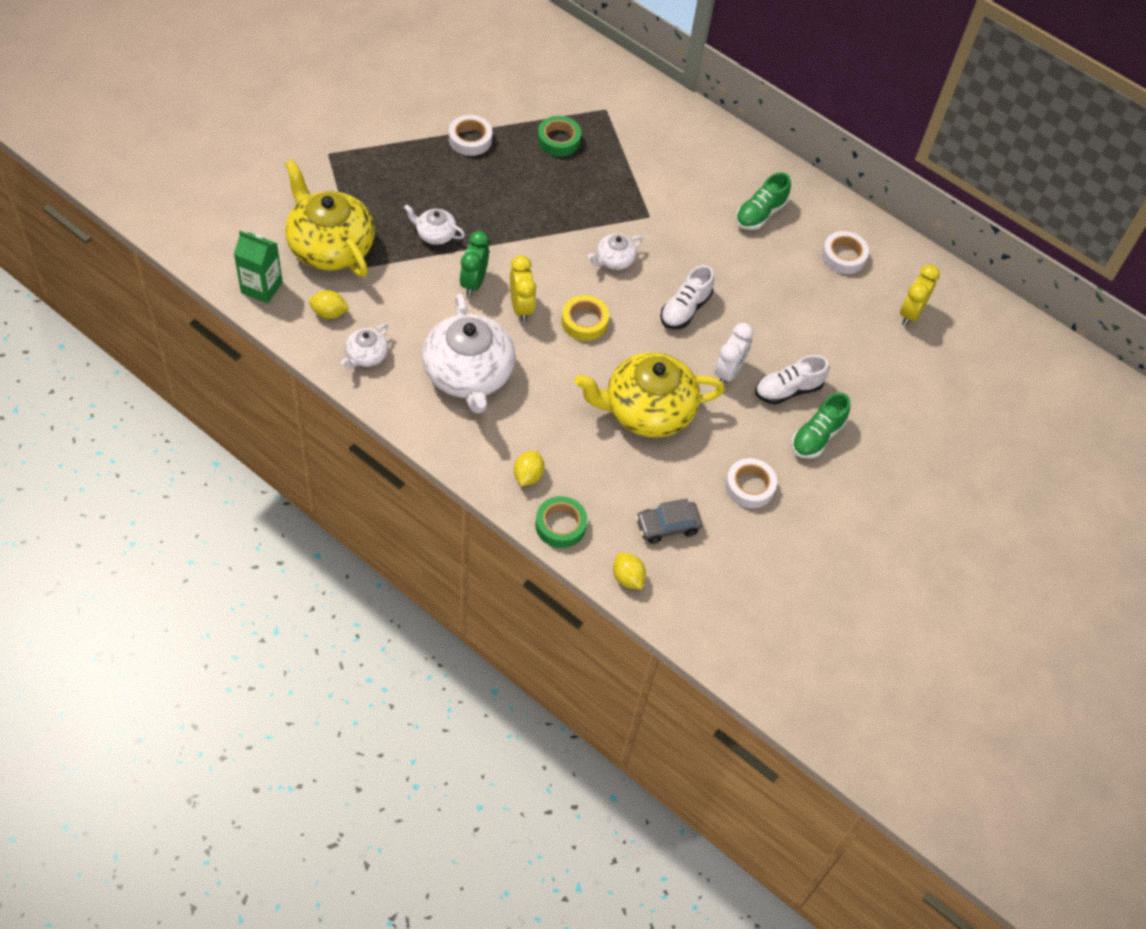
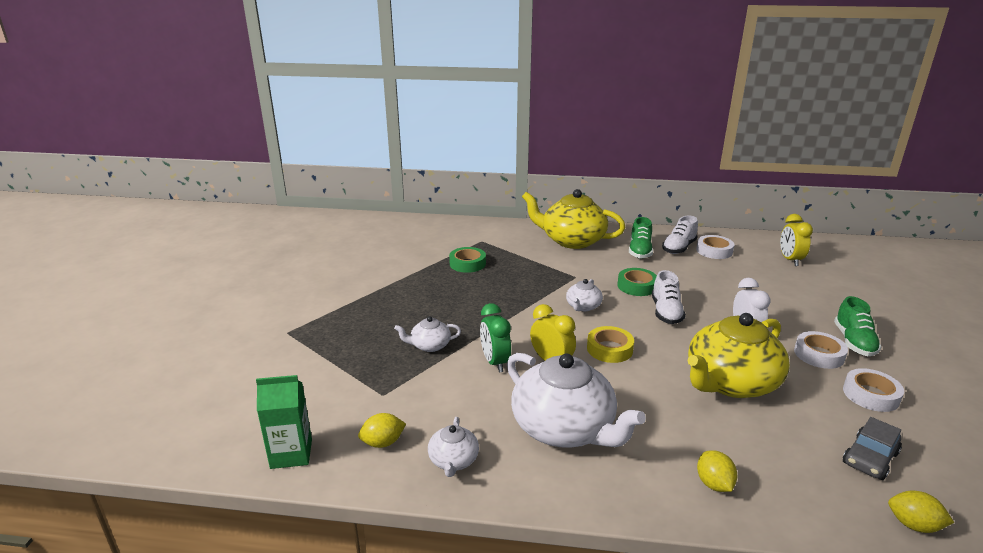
camera: 25 degrees left, 30 degrees down
yellow teapot [285,159,375,277] -> yellow teapot moved to [522,189,625,249]
white tape [449,115,492,156] -> white tape moved to [794,331,848,369]
green tape [535,496,587,548] -> green tape moved to [617,268,657,296]
white shoe [755,355,829,404] -> white shoe moved to [662,216,698,254]

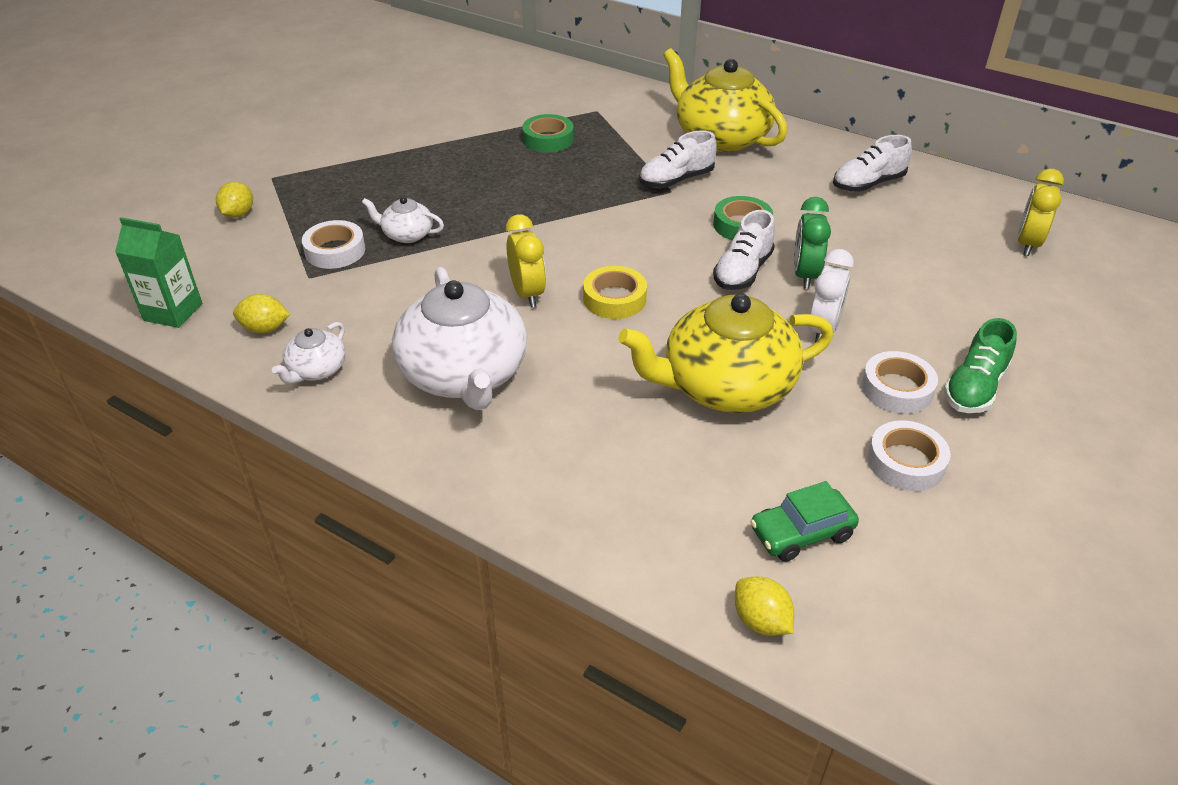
camera: 25 degrees right, 15 degrees up
green clock [480,303,511,372] -> green clock moved to [794,197,831,289]
white teapot [566,279,603,311] -> none
green shoe [629,217,653,259] -> none
white tape [696,235,734,259] -> white tape moved to [302,220,365,269]
yellow lemon [697,450,738,492] -> yellow lemon moved to [216,181,253,218]
grey car [843,417,902,480] -> green car [750,481,859,562]
none -> white shoe [639,130,717,188]

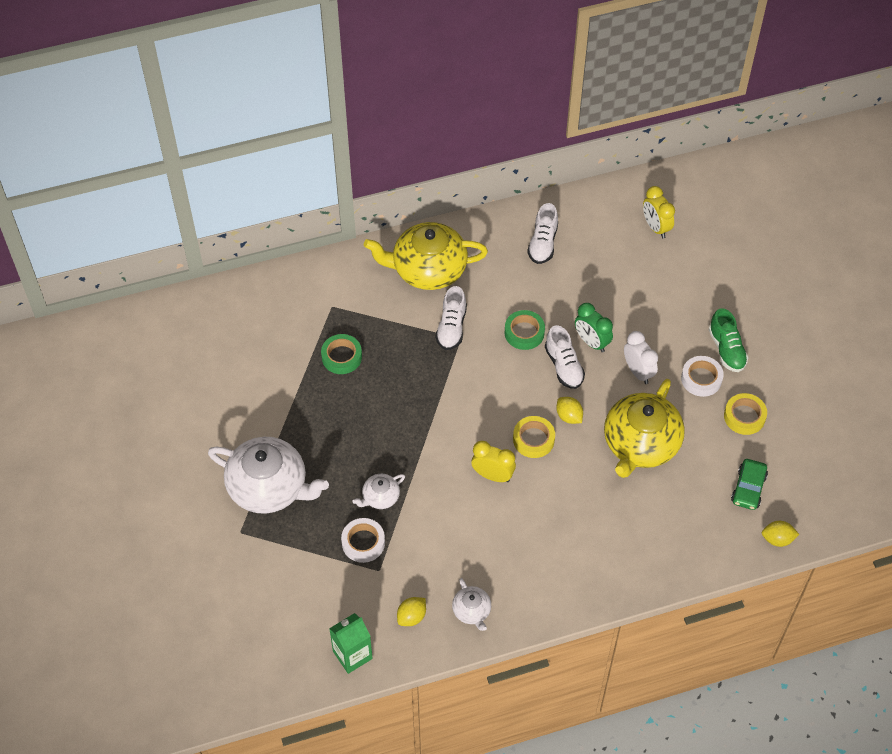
camera: 50 degrees left, 15 degrees up
yellow lemon [216,181,253,218] -> yellow lemon moved to [556,397,583,424]
white teapot [392,267,527,410] -> white teapot moved to [208,437,329,514]
white tape [867,420,951,491] -> yellow tape [724,393,767,435]

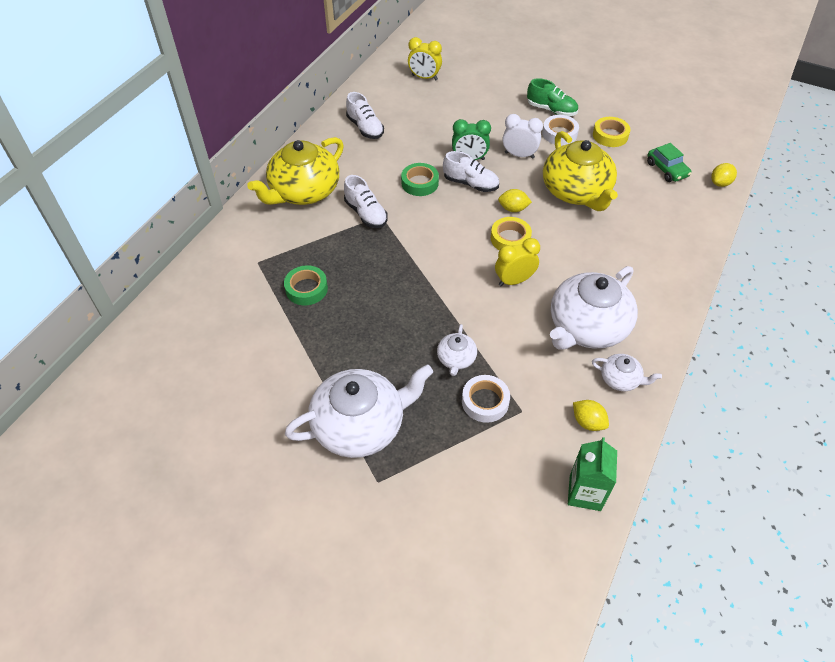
camera: 45 degrees left, 5 degrees down
yellow lemon [397,597,426,626] -> yellow lemon turned 45 degrees counterclockwise [573,400,609,431]
none -> white teapot [550,266,638,350]

